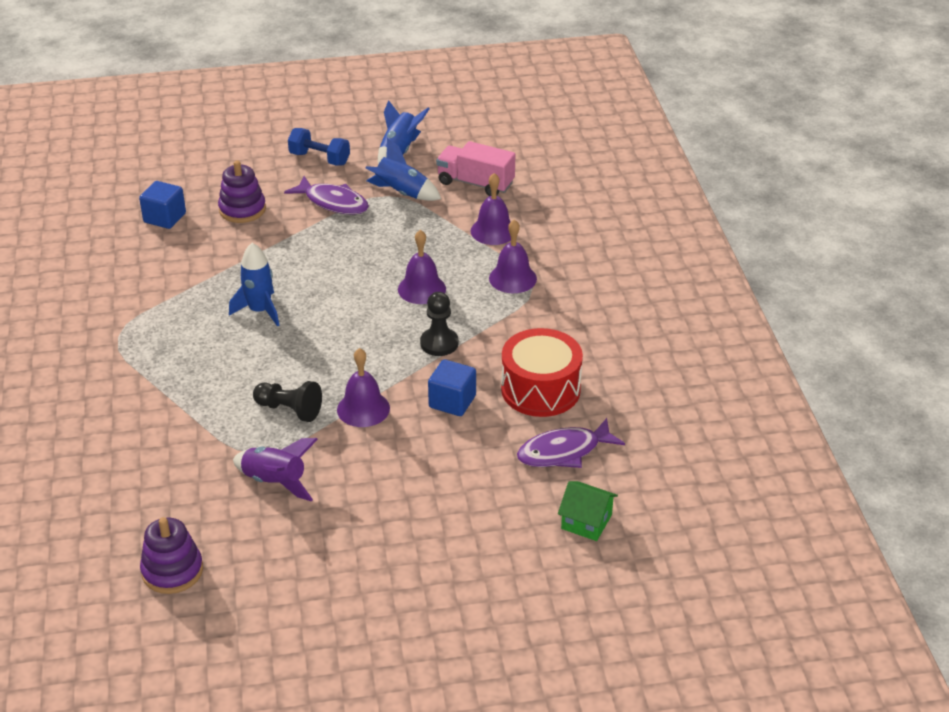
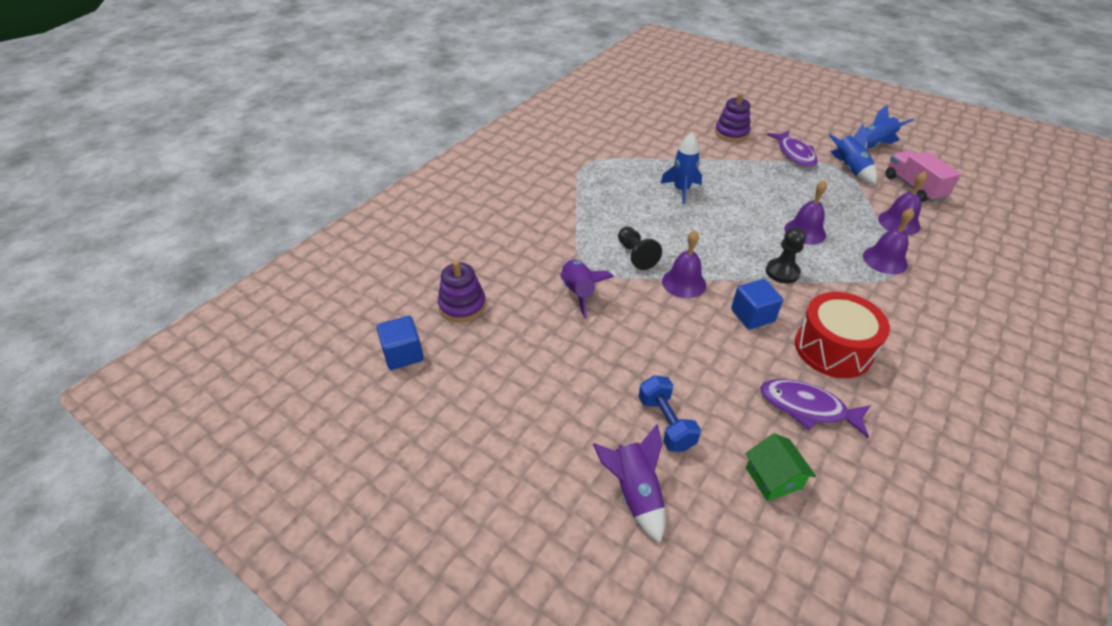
camera: 45 degrees right, 5 degrees up
blue cube [139,181,186,229] -> blue cube moved to [376,316,424,370]
blue dumbbell [288,128,350,166] -> blue dumbbell moved to [638,375,701,452]
none -> purple rocket [593,424,665,543]

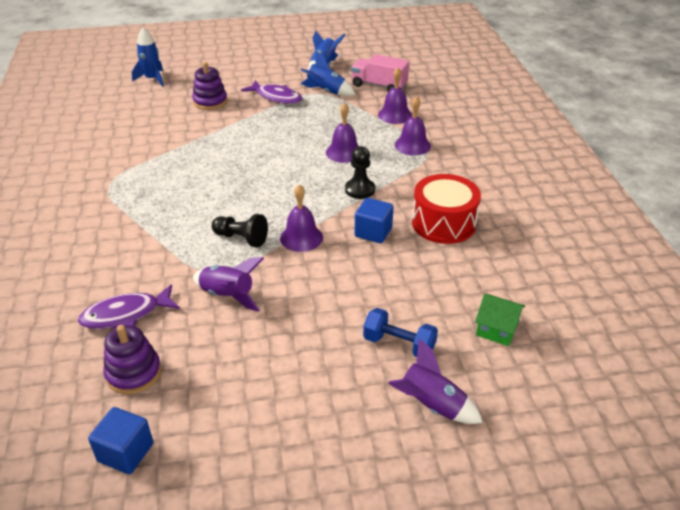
camera: 45 degrees left, 5 degrees down
blue rocket [660,133,702,204] -> blue rocket moved to [132,27,164,87]
purple fish [760,379,871,438] -> purple fish moved to [78,284,180,329]

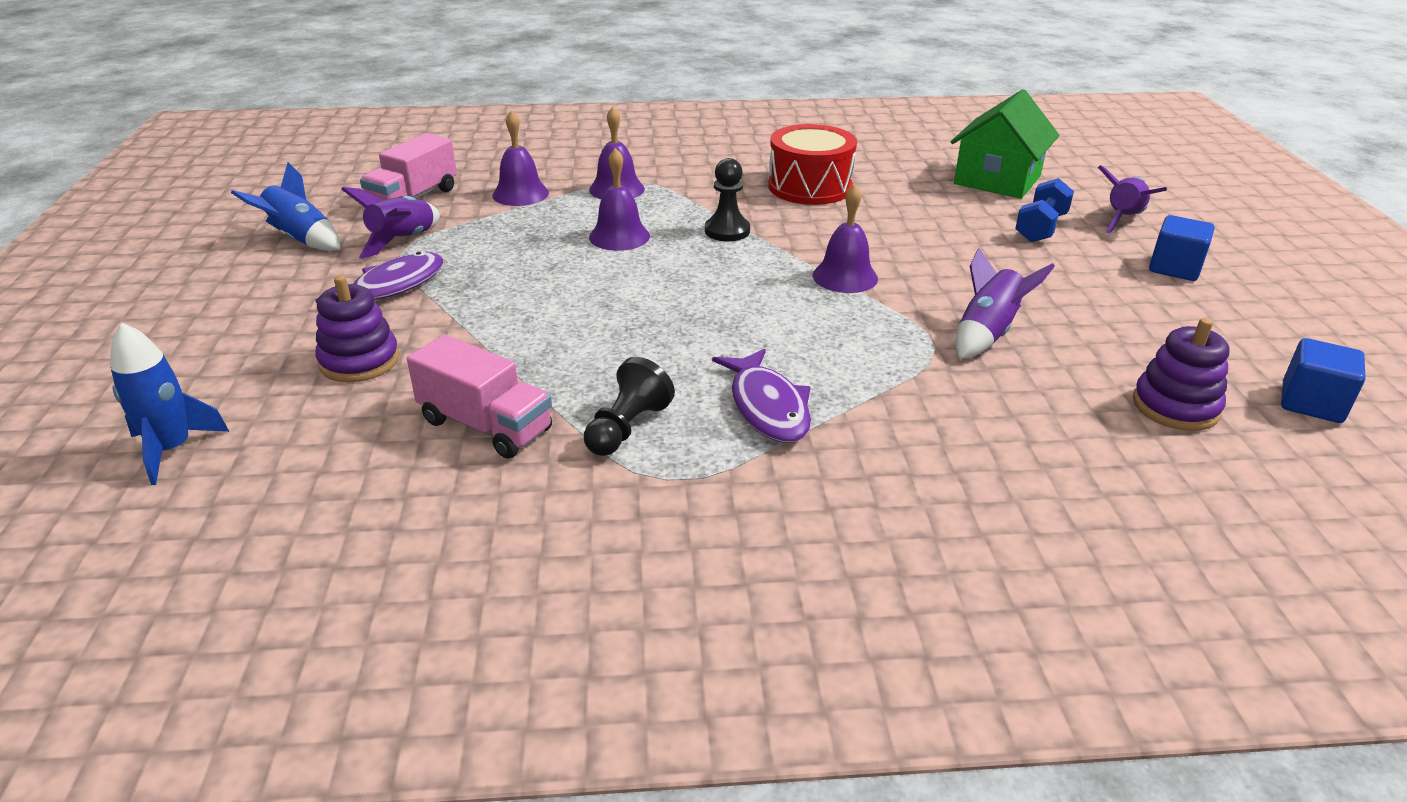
camera: 85 degrees left, 5 degrees down
purple fish [78,284,180,329] -> purple fish moved to [712,349,811,442]
black pawn [212,214,268,247] -> black pawn moved to [584,357,675,456]
blue rocket [300,51,355,96] -> purple rocket [341,187,440,259]
blue cube [355,198,394,243] -> blue cube moved to [1149,215,1215,281]
green house [475,294,525,346] -> green house [951,89,1059,199], size x1.81
none -> pink truck [407,334,552,459]

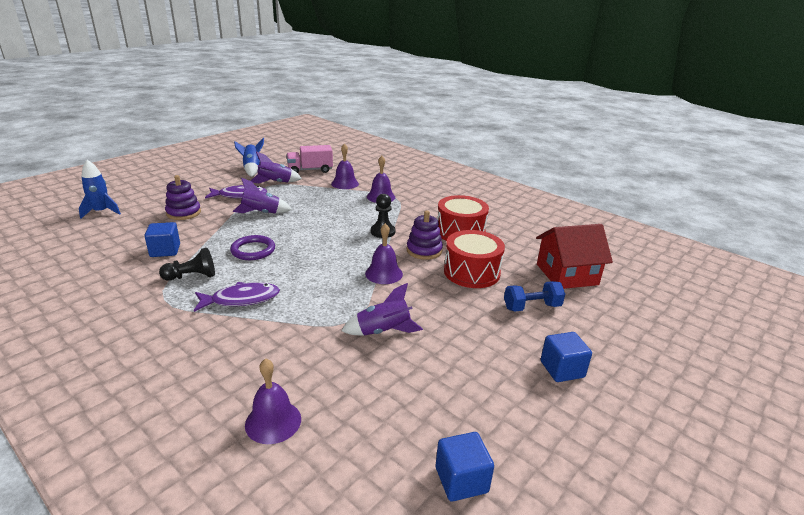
camera: 45 degrees right, 5 degrees down
pink truck [407,334,552,459] -> blue cube [145,222,180,257]
purple bell [589,148,650,251] -> purple bell moved to [245,358,301,444]
purple fish [712,349,811,442] -> purple fish turned 135 degrees counterclockwise [194,282,280,312]
green house [951,89,1059,199] -> red house [536,224,613,289]
purple rocket [1098,165,1167,234] -> purple rocket moved to [233,177,292,213]
purple stacking toy [1133,318,1230,431] -> purple stacking toy moved to [407,210,443,260]
none -> purple ring [230,235,275,260]
none -> red drum [444,230,505,288]

